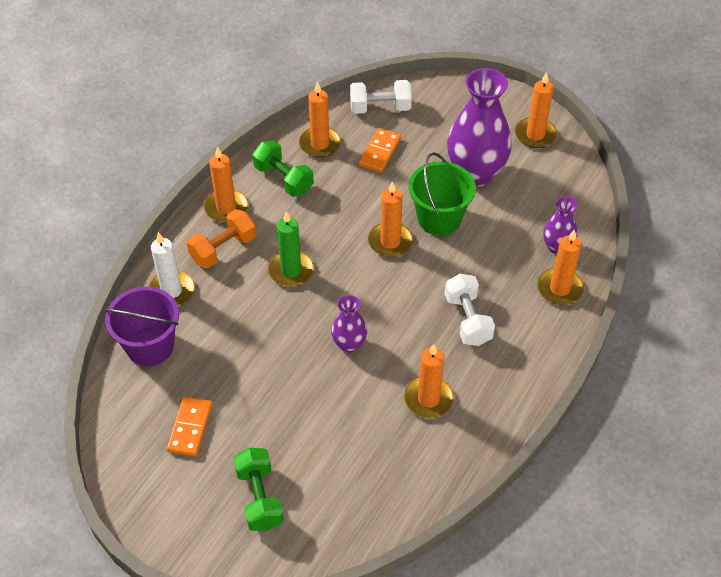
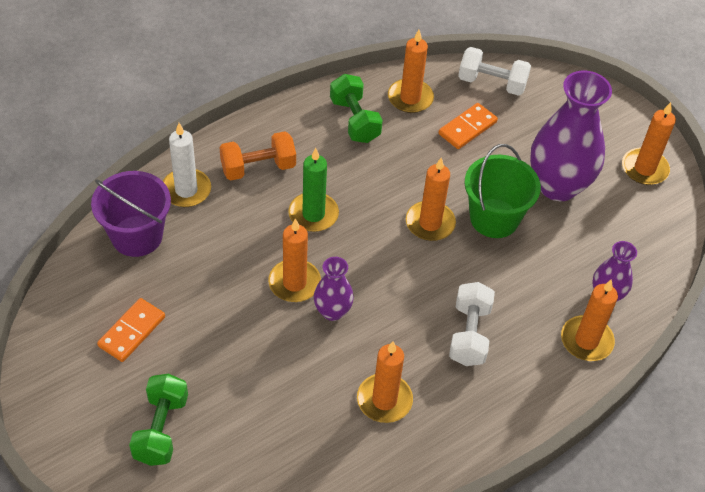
camera: 20 degrees right, 0 degrees up
orange candle [204,147,248,223] -> orange candle moved to [268,218,321,302]

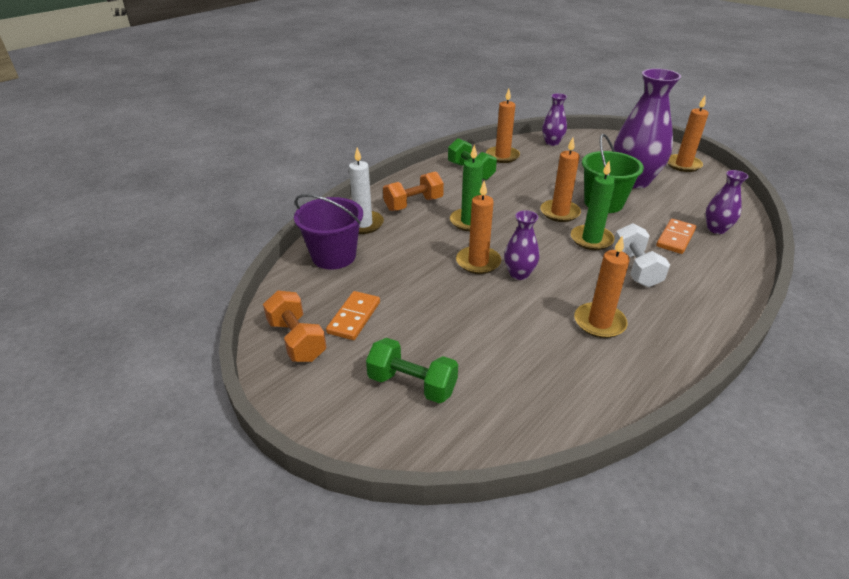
camera: 10 degrees left, 15 degrees down
green dumbbell [129,374,188,466] -> green dumbbell turned 60 degrees counterclockwise [366,338,458,403]
orange domino [438,103,498,149] -> orange domino moved to [656,219,696,254]
white dumbbell [458,47,531,96] -> purple vase [542,93,567,146]
orange candle [561,279,618,361] -> none
none -> orange dumbbell [263,290,327,362]
none -> green candle [571,161,615,250]

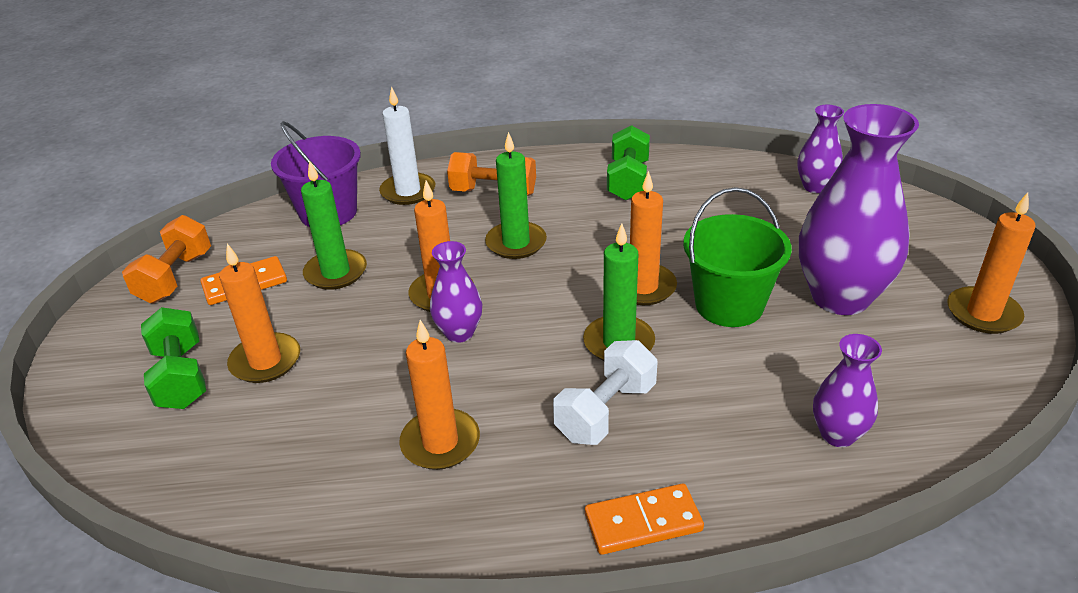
camera: 45 degrees right, 0 degrees up
orange candle [486,89,520,163] -> orange candle moved to [219,244,300,383]
orange domino [656,219,696,254] -> orange domino moved to [585,484,704,555]
none -> green candle [301,160,367,290]

